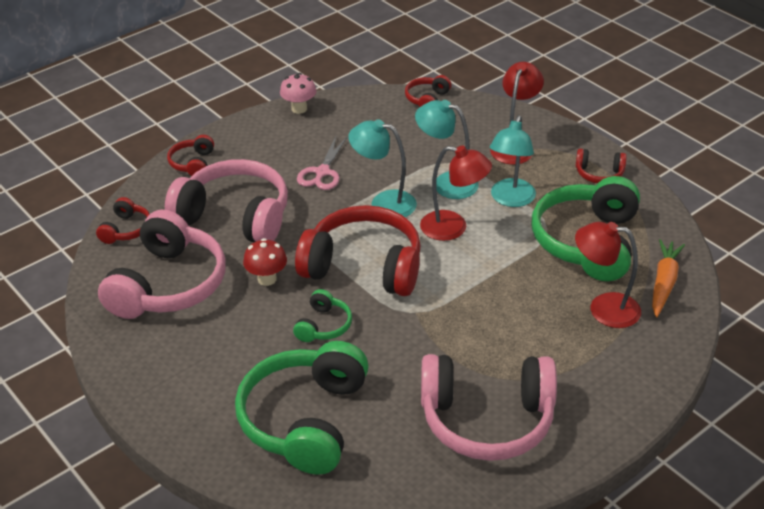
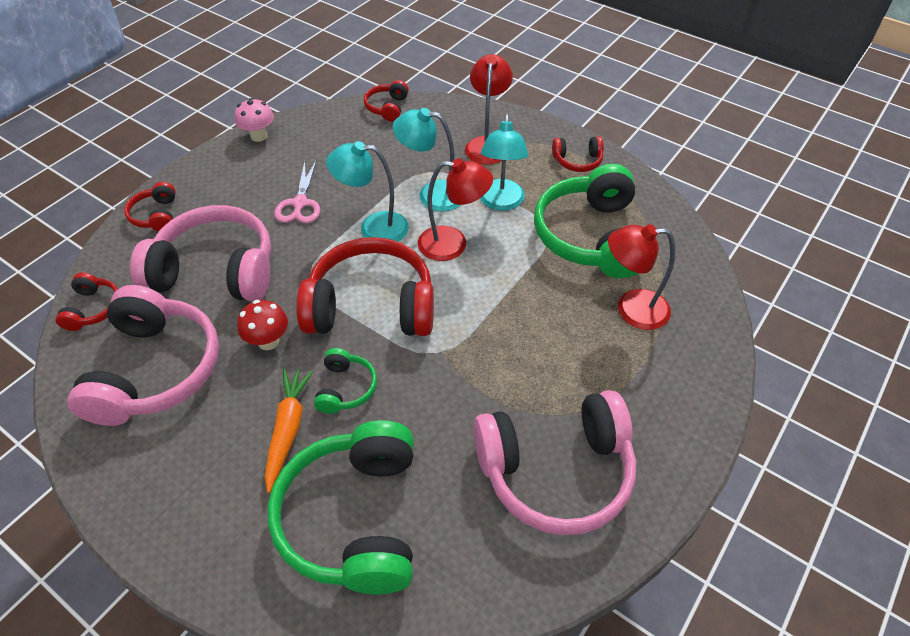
camera: 15 degrees left, 10 degrees up
orange carrot [652,239,685,317] -> orange carrot moved to [265,369,313,493]

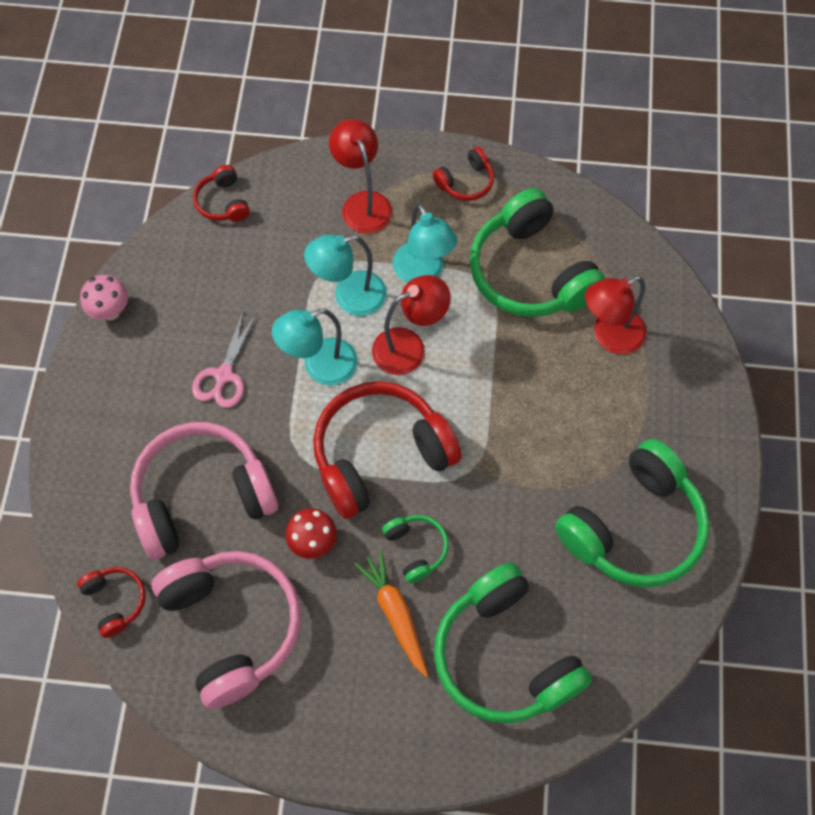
camera: 30 degrees left, 15 degrees up
red headphones [124,182,176,231] -> none
pink scissors [274,159,320,223] -> pink scissors turned 45 degrees clockwise [192,311,256,408]
pink headphones [473,390,636,535] -> green headphones [555,439,710,588]

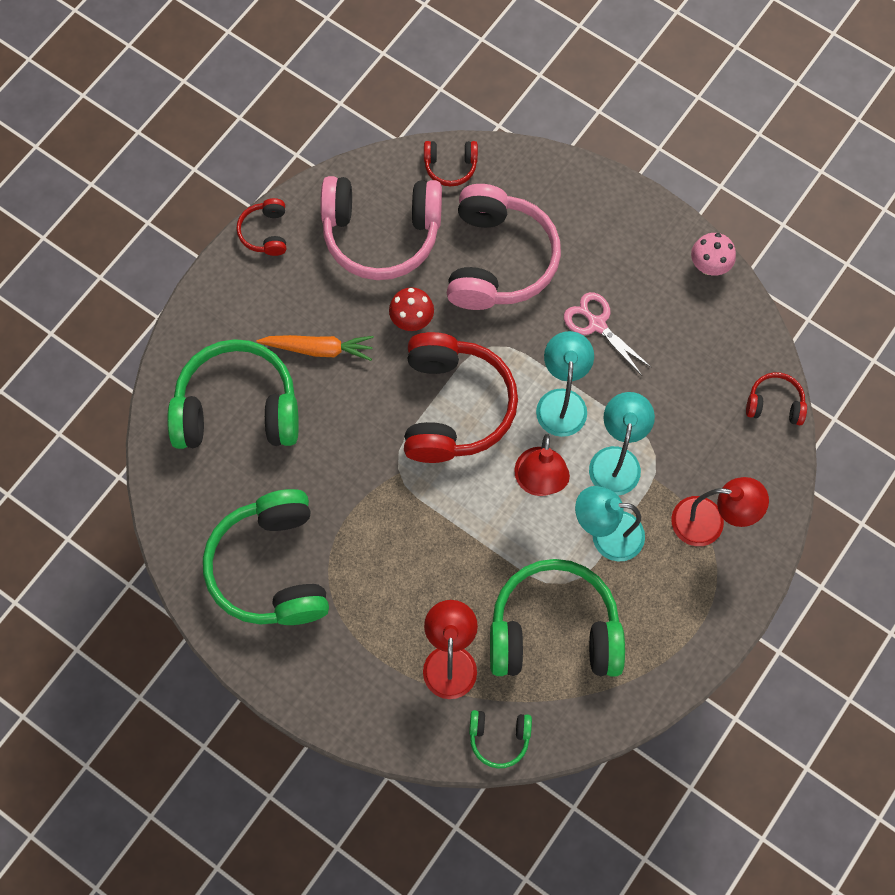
camera: 120 degrees right, 5 degrees up
green headphones [382,515,449,583] -> green headphones moved to [469,710,532,768]
red headphones [433,147,494,201] -> red headphones moved to [237,198,286,256]

